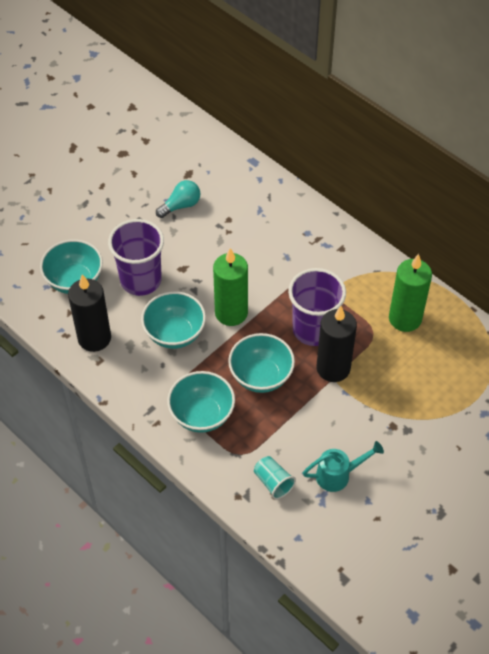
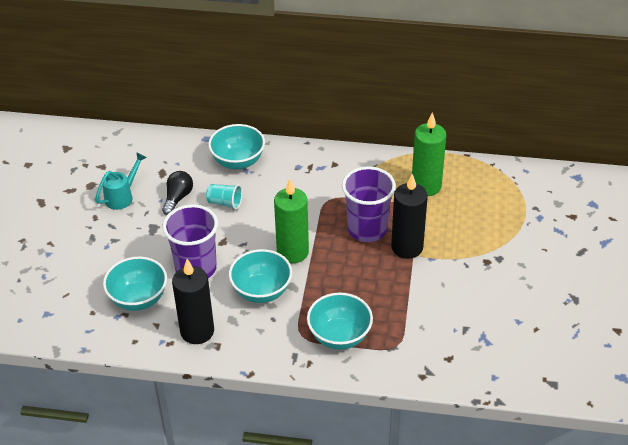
camera: 35 degrees left, 10 degrees down
turquoise light bulb [156,180,200,218] -> black light bulb [162,171,193,215]
turquoise bowl [228,333,295,393] -> turquoise bowl moved to [208,124,265,169]
turquoise cup [254,456,296,499] -> turquoise cup moved to [206,184,242,210]
turquoise watering can [303,441,384,492] -> turquoise watering can moved to [95,152,147,210]

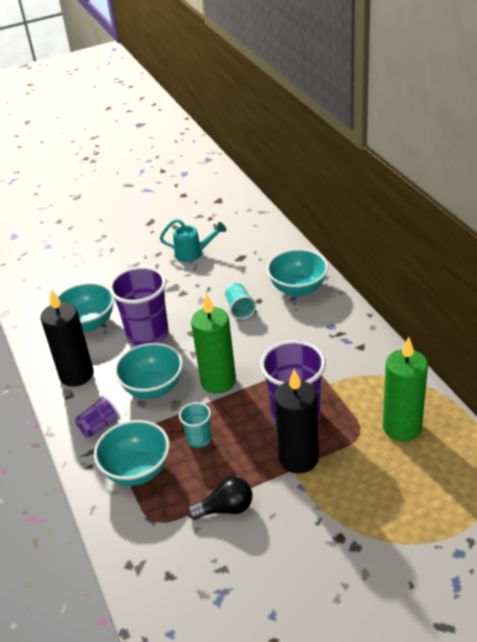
camera: 60 degrees right, 5 degrees down
black light bulb [162,171,193,215] -> black light bulb moved to [187,477,252,520]
none -> purple cup [75,395,121,437]
none -> turquoise cup [179,402,211,448]

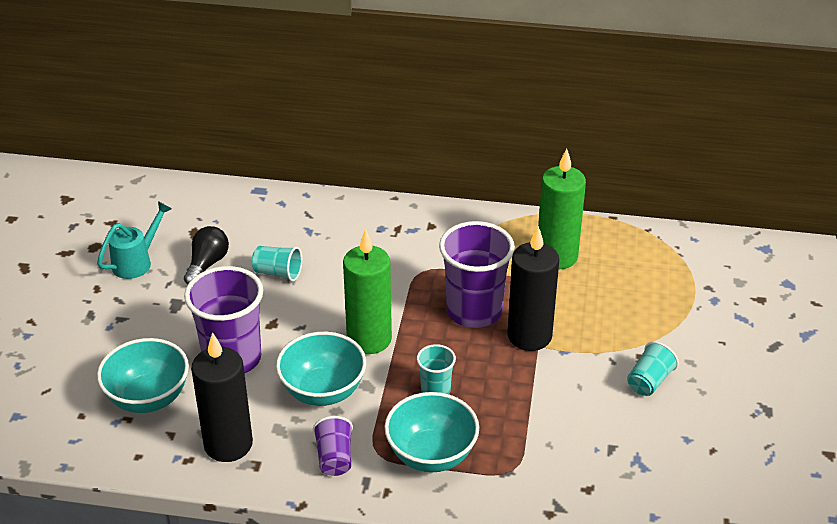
camera: 60 degrees left, 0 degrees up
black light bulb [187,477,252,520] -> black light bulb moved to [184,226,229,285]
turquoise bowl [267,249,328,297] -> none
none -> turquoise cup [627,341,679,396]

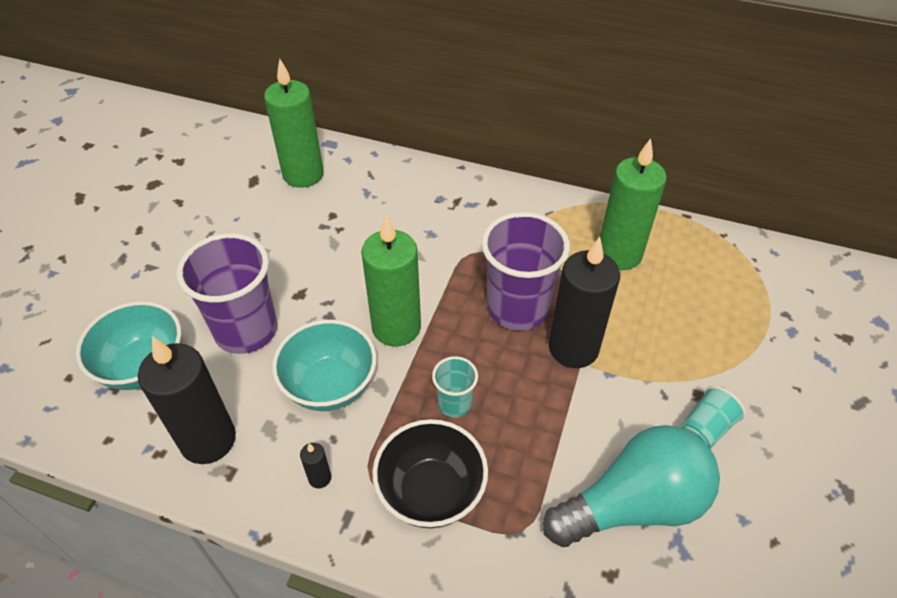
camera: 10 degrees right, 10 degrees up
turquoise watering can [97,201,172,279] -> none
black light bulb [184,226,229,285] -> none
turquoise cup [252,246,302,281] -> none
purple cup [313,416,353,476] -> black candle [300,443,331,489]
turquoise bowl [385,392,479,472] -> black bowl [372,419,488,528]
none -> green candle [264,59,324,188]
none -> turquoise light bulb [543,425,720,547]

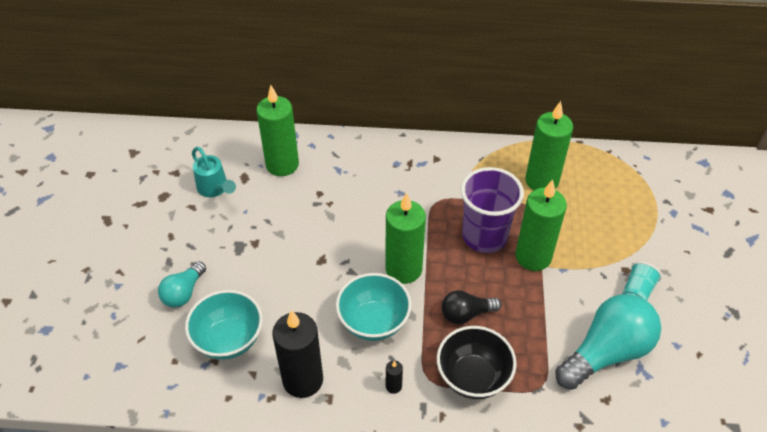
camera: 15 degrees left, 0 degrees up
purple cup [177,233,277,354] -> none
turquoise cup [432,356,478,418] -> black light bulb [442,290,501,324]
black candle [549,237,620,368] -> green candle [515,179,567,271]
none -> turquoise light bulb [158,261,206,308]
none -> turquoise watering can [192,147,236,197]

